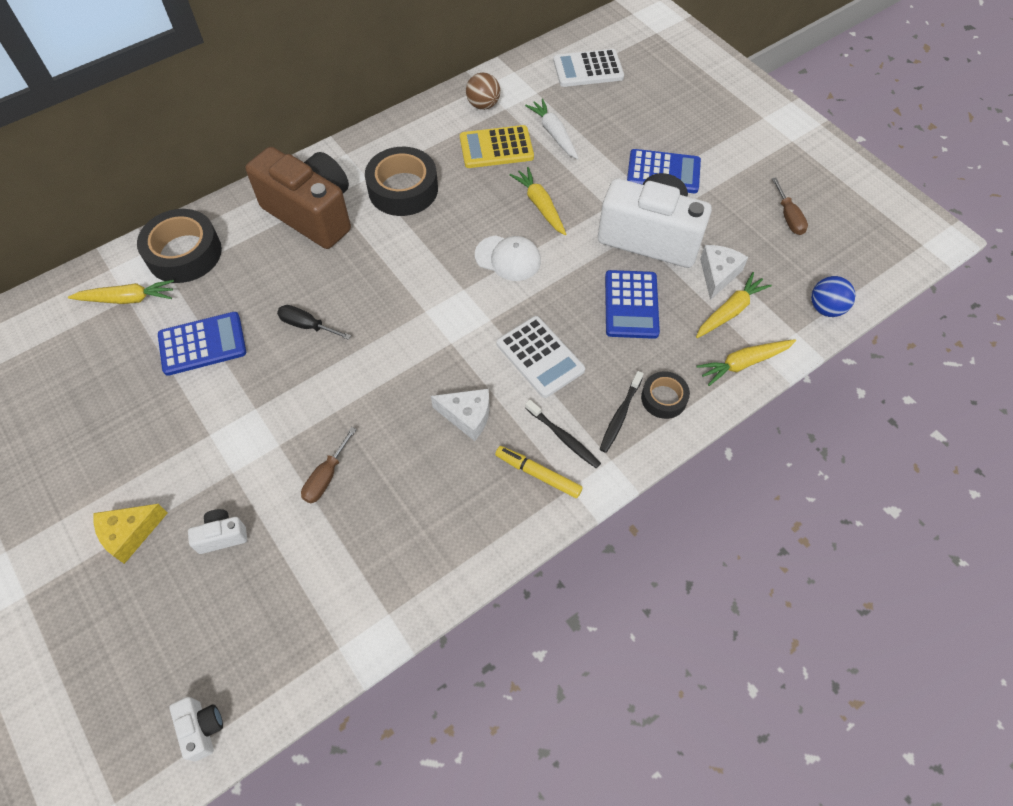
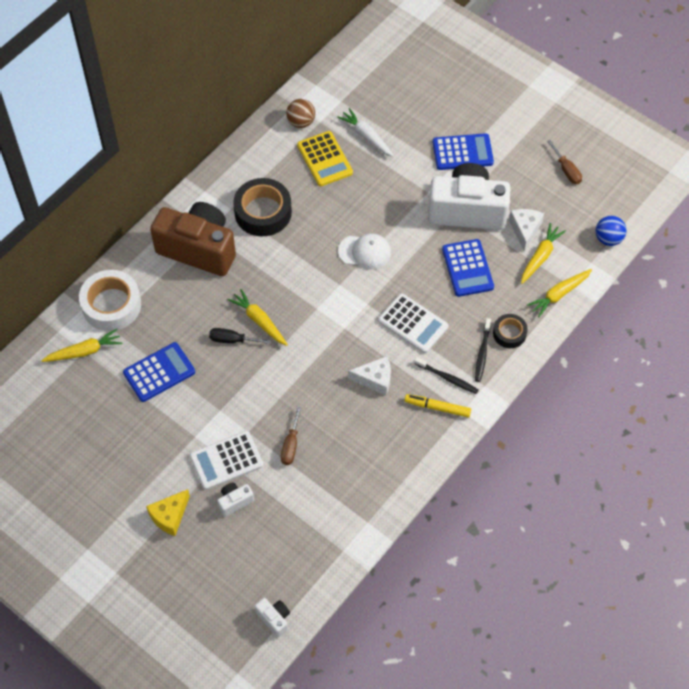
camera: 15 degrees left, 0 degrees up
black tape [137,209,222,283] -> white tape [79,270,141,331]
yellow calculator [460,125,534,168] -> yellow calculator turned 90 degrees counterclockwise [297,131,353,186]
yellow carrot [510,167,566,235] -> yellow carrot moved to [228,289,288,346]
white calculator [553,49,624,87] -> white calculator moved to [190,431,263,490]

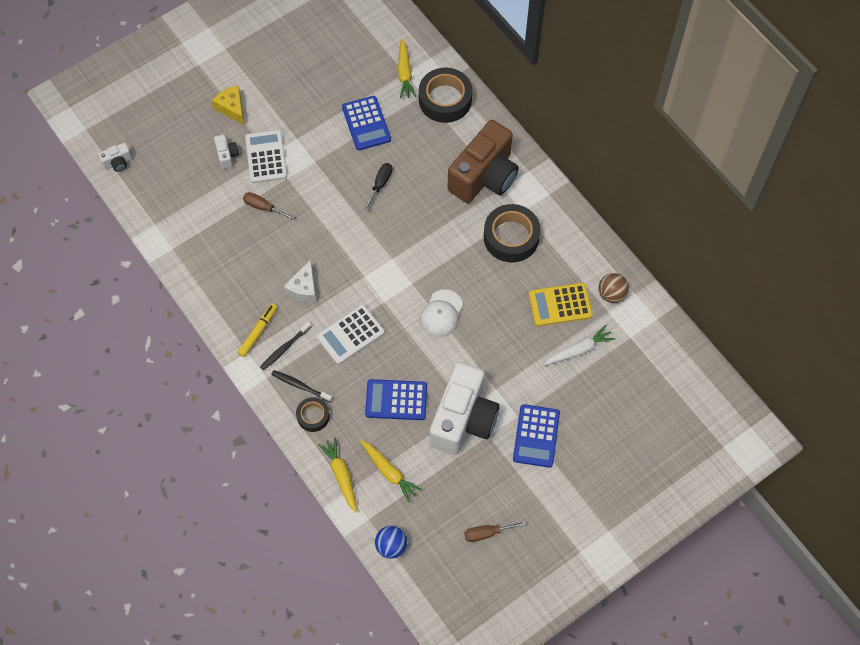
camera: 105 degrees right, 5 degrees up
white tape [79,270,141,331] -> black tape [419,68,472,123]
yellow carrot [228,289,288,346] -> none
white cheese [509,209,544,251] -> none

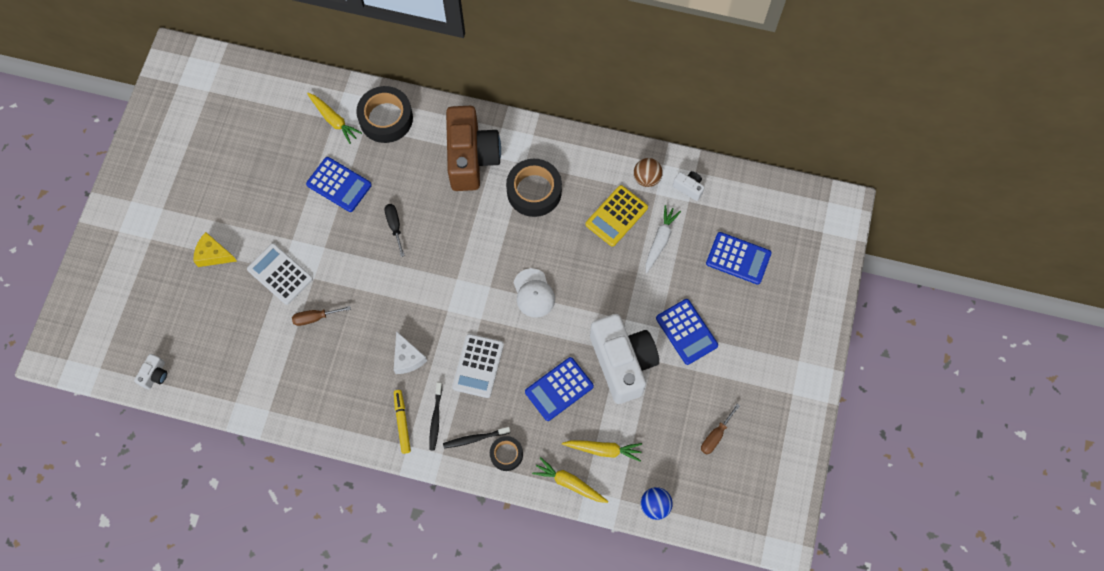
camera: 40 degrees left, 5 degrees up
white camera [214,135,239,169] -> white camera moved to [673,171,705,201]
none -> blue calculator [706,232,772,285]

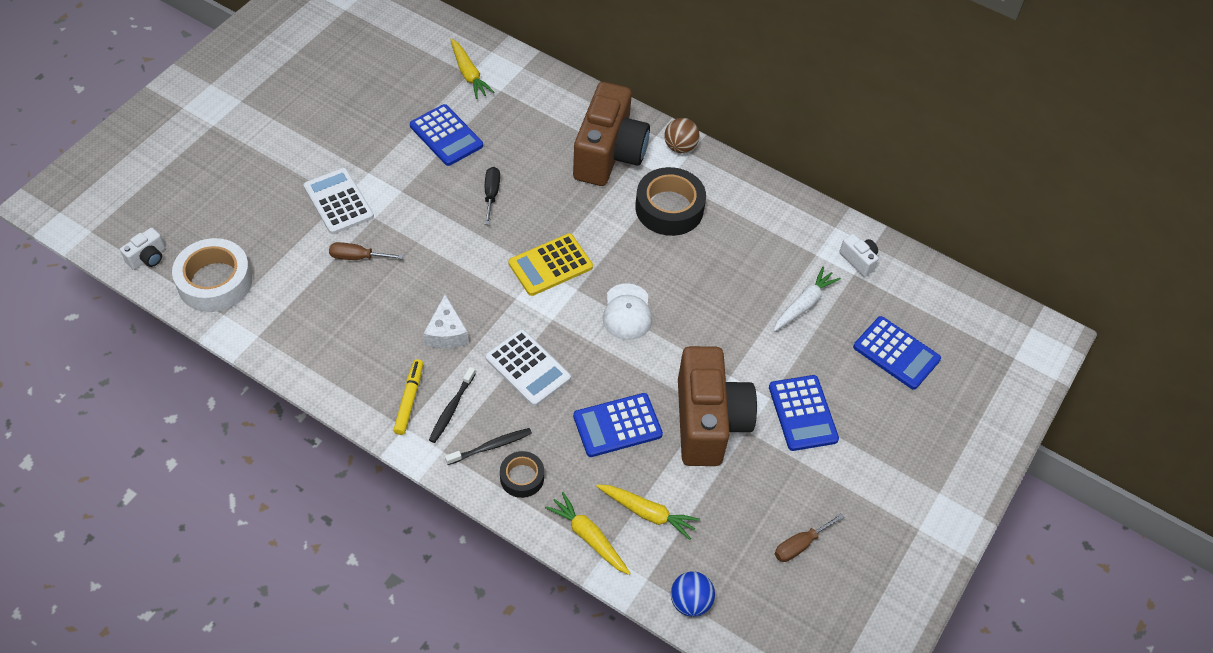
camera: 15 degrees right, 15 degrees down
yellow cheese [193,232,237,267] -> none
black tape [356,86,413,143] -> none
black toothbrush [443,427,510,448] -> black toothbrush turned 150 degrees clockwise [445,428,532,465]
white calculator [452,334,504,398] -> white calculator turned 75 degrees counterclockwise [485,329,571,406]
yellow calculator [586,185,648,247] -> yellow calculator moved to [509,234,593,296]
white camera [590,314,659,404] -> brown camera [678,346,757,466]
brown ball [634,158,663,187] -> brown ball moved to [664,118,700,153]
none -> white tape [172,238,252,312]

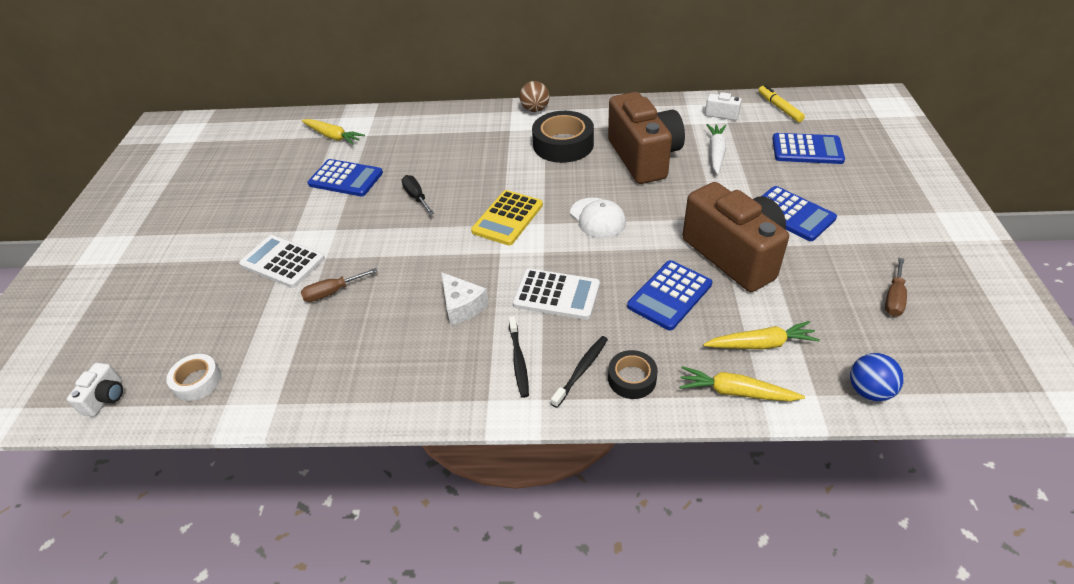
camera: 25 degrees left, 10 degrees down
white tape [172,238,252,312] -> white tape [166,354,221,401], size x0.56
yellow marker [393,359,423,435] -> yellow marker moved to [758,85,805,122]
brown camera [573,82,650,186] -> brown camera moved to [608,92,685,184]

